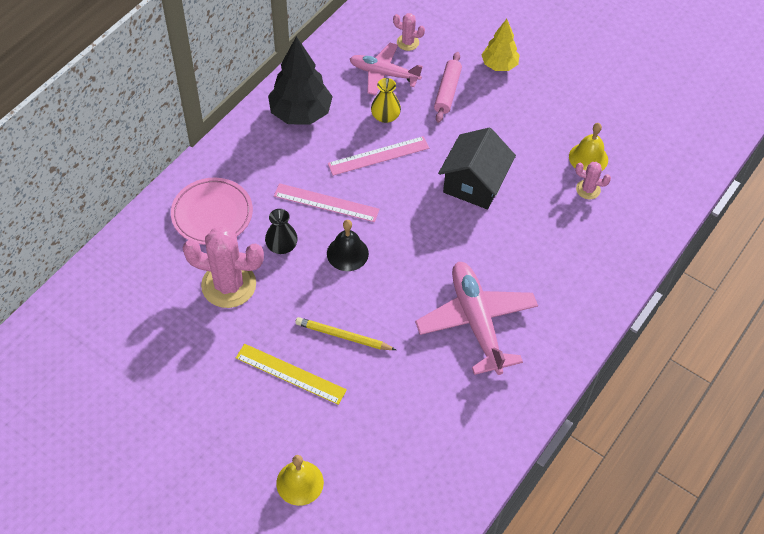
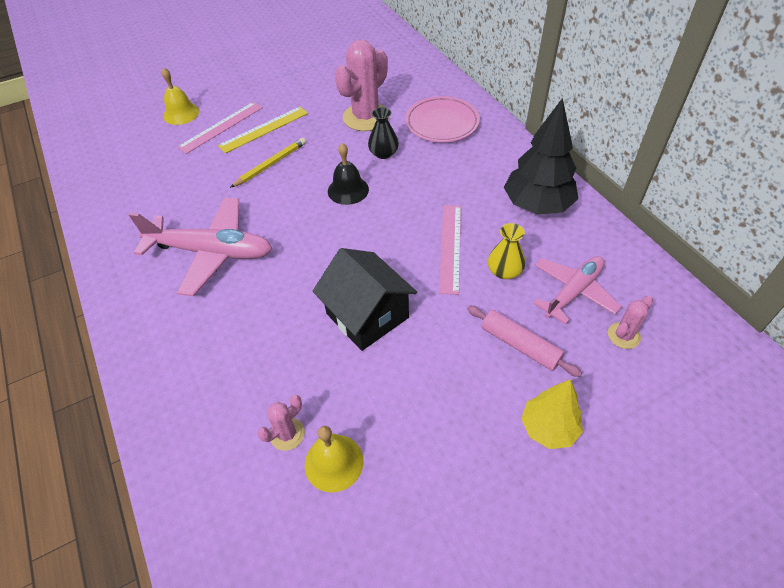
camera: 120 degrees right, 5 degrees down
pink ruler [274,183,380,222] -> pink ruler moved to [177,102,263,154]

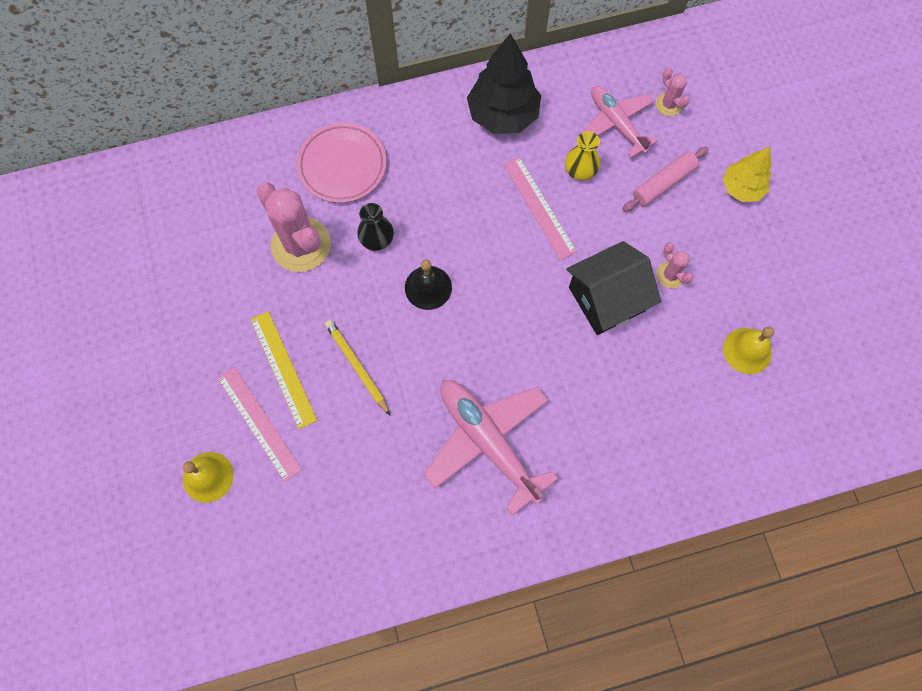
camera: 80 degrees left, 20 degrees up
pink plane [129,197,272,296] -> pink plane turned 60 degrees counterclockwise [424,380,559,516]
pink cactus [257,395,305,451] -> pink cactus moved to [656,242,693,288]
pink ruler [439,205,461,295] -> pink ruler turned 45 degrees clockwise [503,157,577,260]

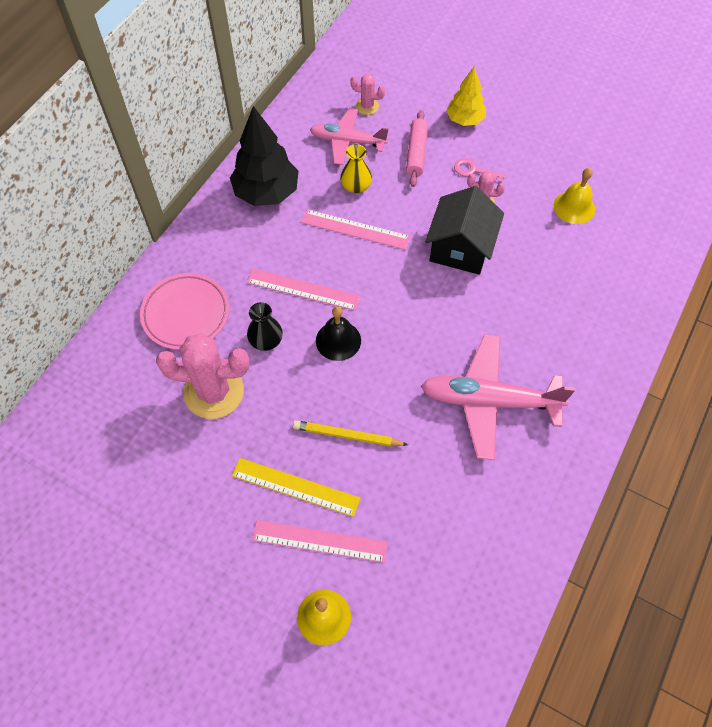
camera: 45 degrees left, 10 degrees down
none -> pink ruler [247,268,360,311]
none -> pink key [454,158,505,183]

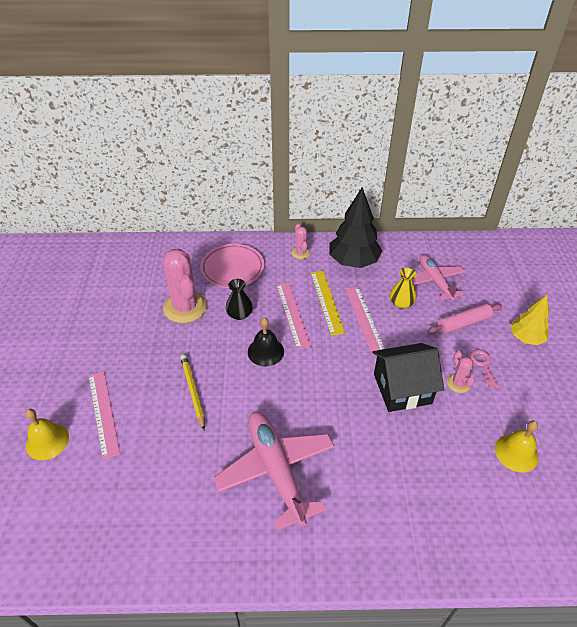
camera: 60 degrees right, 15 degrees down
yellow ruler [232,458,360,517] -> yellow ruler moved to [311,271,345,336]
pink cactus [350,74,385,115] -> pink cactus moved to [291,223,311,259]

